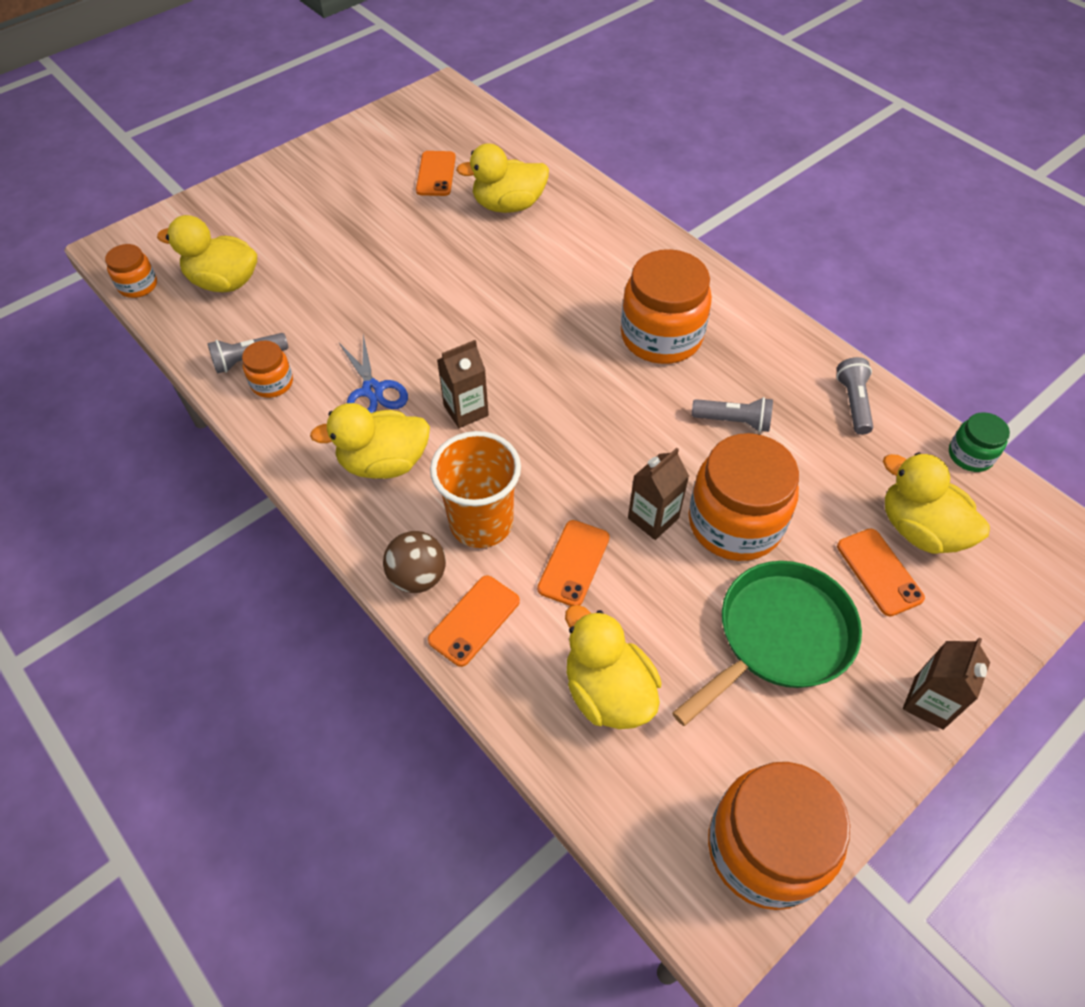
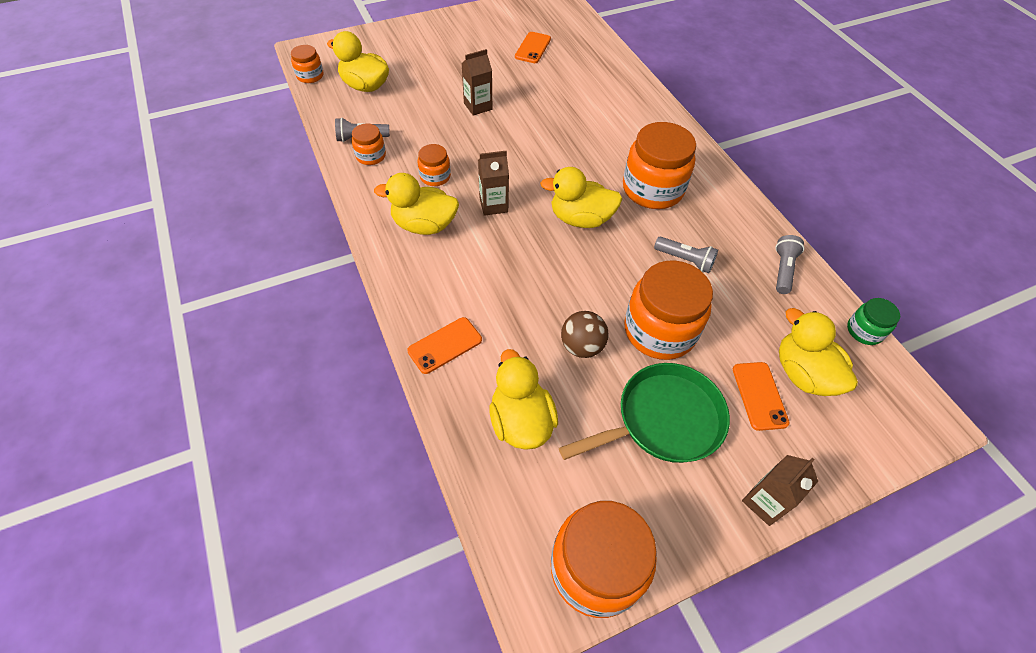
camera: 15 degrees right, 0 degrees up
blue scissors [339,335,408,413] -> orange jar [418,144,451,186]
brown ball [383,531,446,593] -> brown ball moved to [561,311,609,358]
orange cup [430,431,521,548] -> none
yellow duck [456,143,549,213] -> yellow duck moved to [540,167,622,228]
orange phone [537,520,610,606] -> none
brown carton [628,448,689,540] -> brown carton moved to [462,49,492,116]

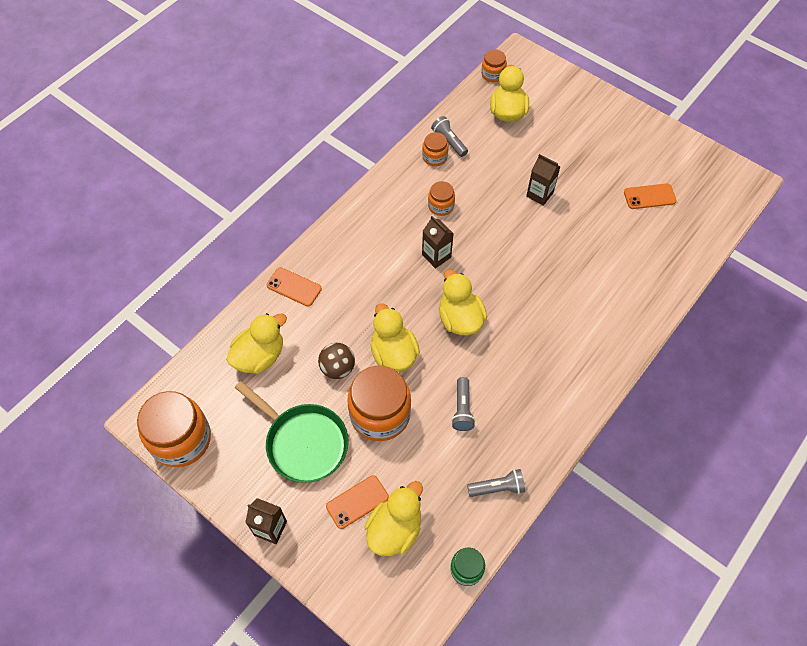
camera: 65 degrees right, 5 degrees up
yellow duck [374,173,459,235] -> yellow duck moved to [370,303,420,372]
orange jar [623,122,696,209] -> none

